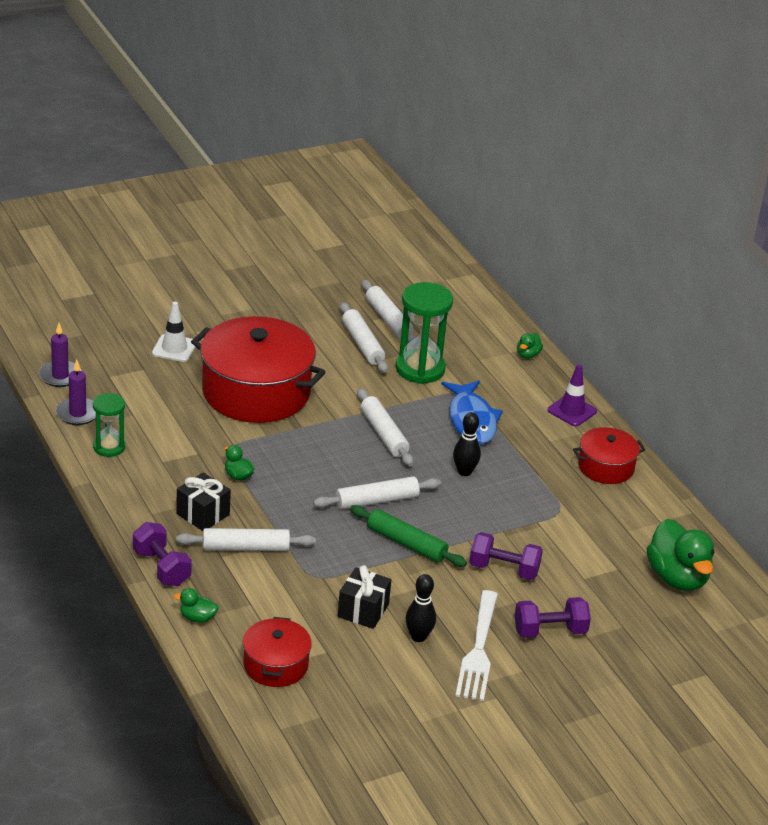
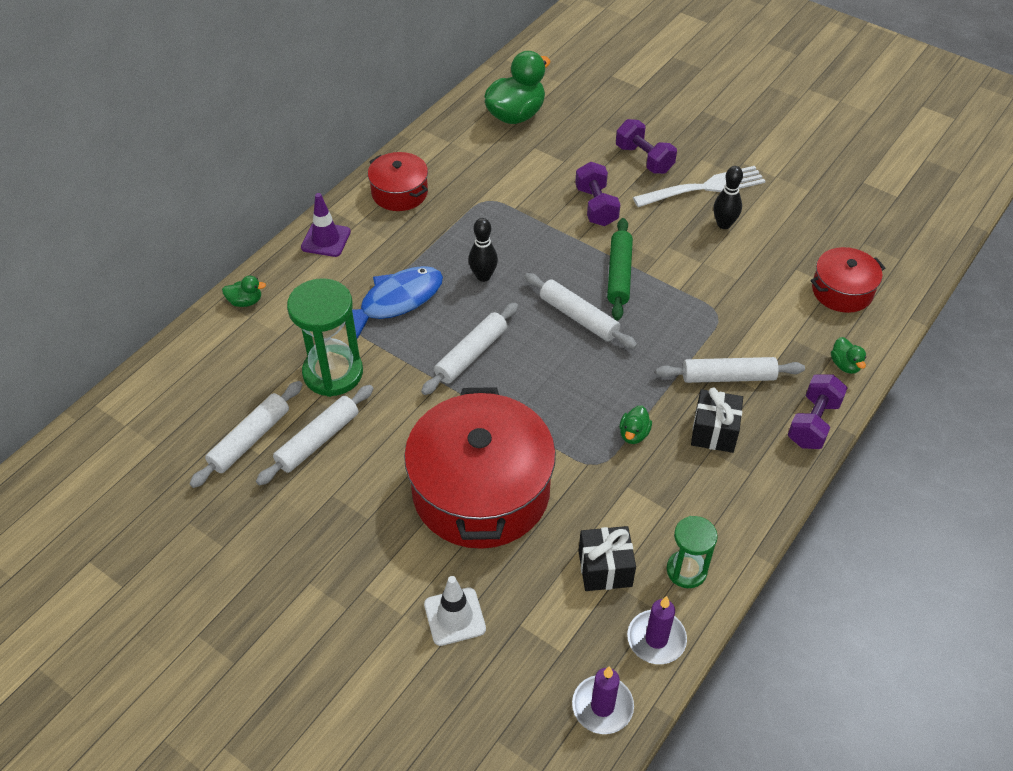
camera: 115 degrees left, 15 degrees up
white rolling pin [176,528,316,551] -> white rolling pin turned 60 degrees counterclockwise [656,357,805,383]
black gift [338,565,391,629] -> black gift moved to [579,526,636,591]

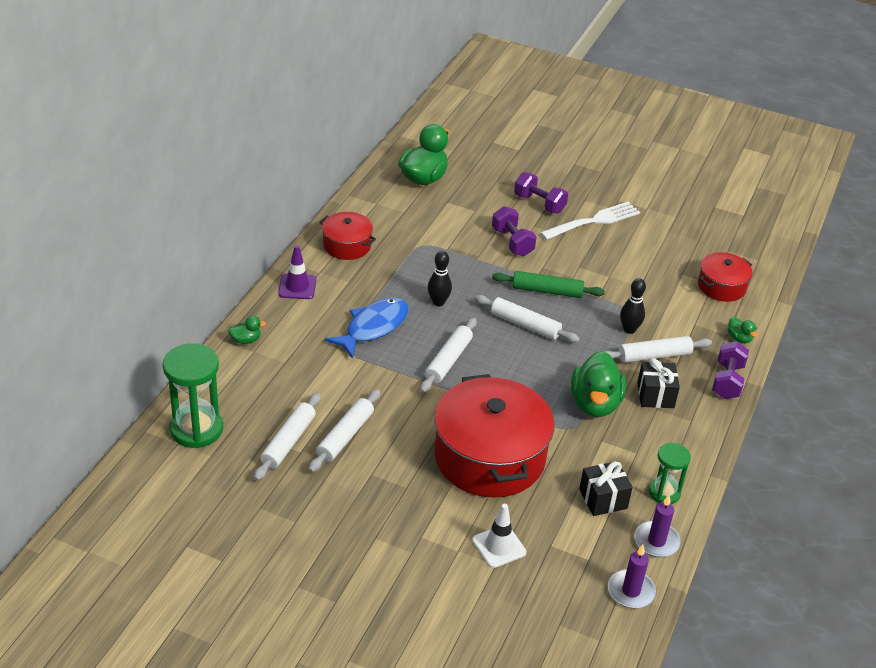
camera: 15 degrees left, 10 degrees down
green hourglass [287,278,363,397] -> green hourglass moved to [163,343,223,448]
green rolling pin [607,218,633,320] -> green rolling pin turned 75 degrees counterclockwise [492,271,605,298]
green duck [619,406,652,444] -> green duck [571,351,626,417], size x2.19
black bowling pin [713,166,743,229] -> black bowling pin moved to [620,278,646,334]

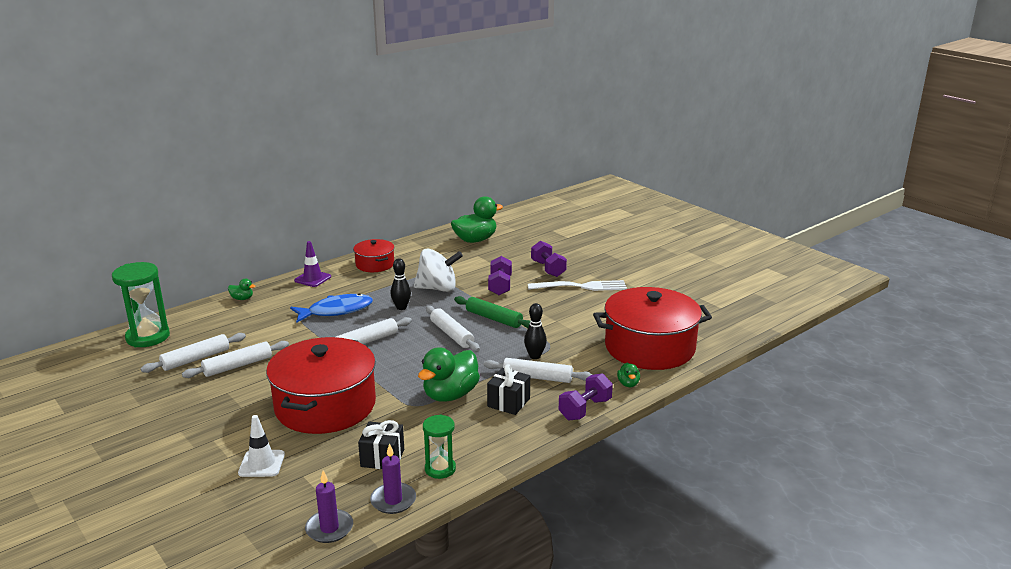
camera: 30 degrees right, 15 degrees down
red pot [698,252,752,302] -> red pot [593,287,712,370], size x1.96
none -> white spinning top [414,249,463,292]

